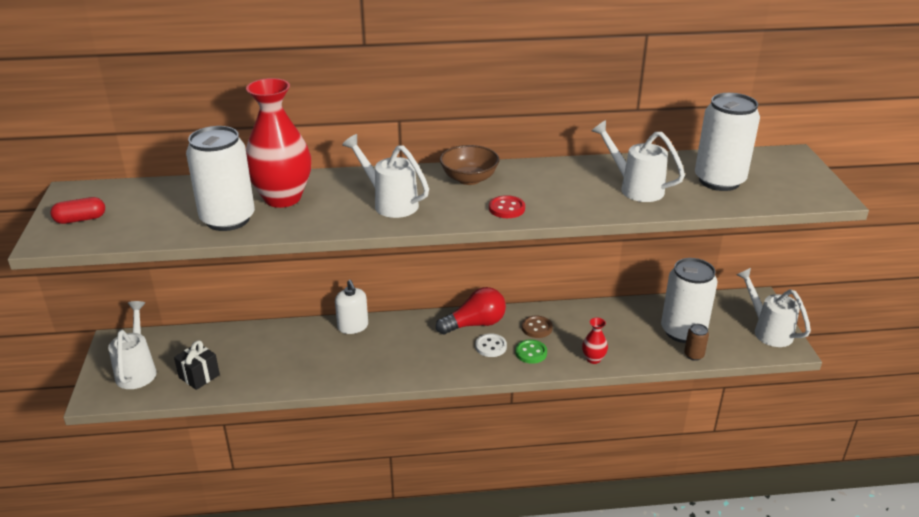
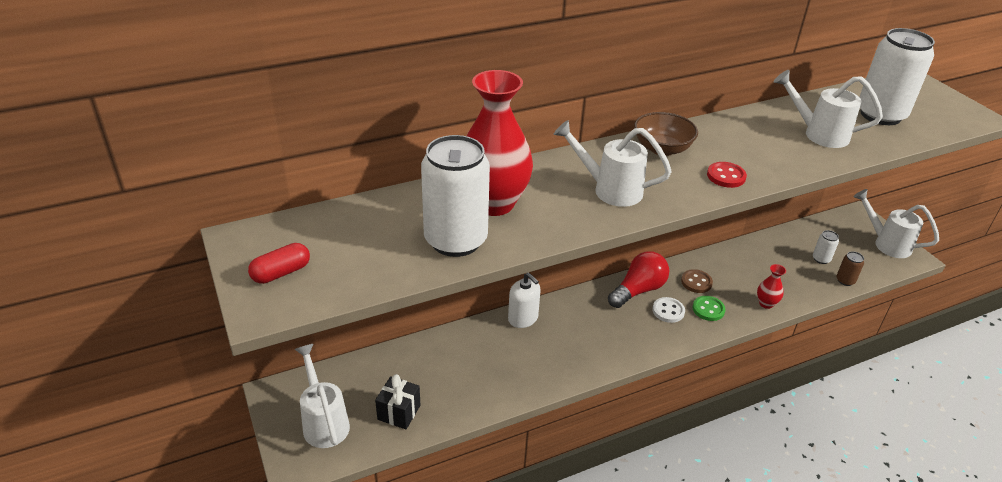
camera: 20 degrees left, 5 degrees up
white can [661,258,717,343] -> white can [813,230,839,264], size x0.43

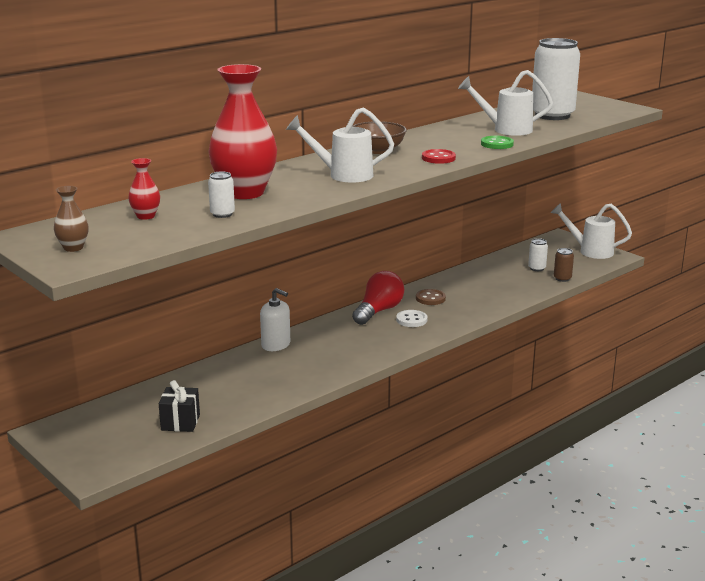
camera: 15 degrees left, 15 degrees down
red capsule [248,243,310,284] -> brown vase [54,186,89,252]
white watering can [295,344,350,448] -> none
white can [421,135,490,257] -> white can [208,172,235,218], size x0.43
green button [692,296,726,321] -> green button moved to [481,136,514,149]
red vase [757,264,786,309] -> red vase moved to [128,158,160,220]

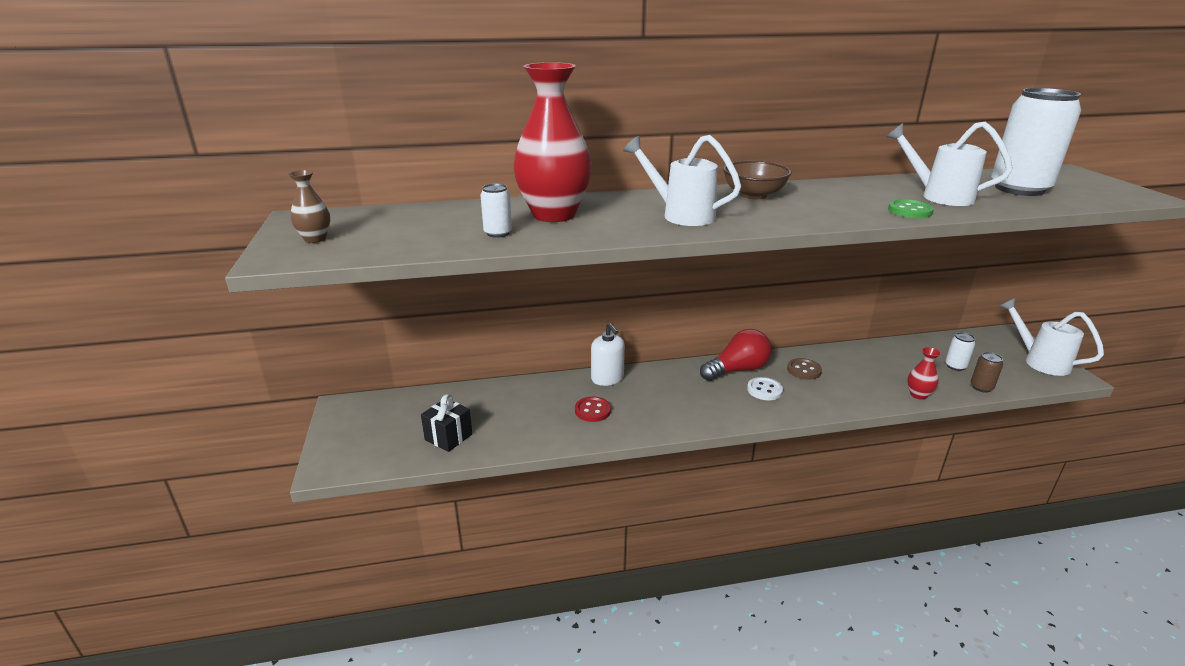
camera: 30 degrees right, 5 degrees up
red vase [128,158,160,220] -> red vase moved to [907,347,941,400]
red button [422,149,456,164] -> red button moved to [575,396,611,422]

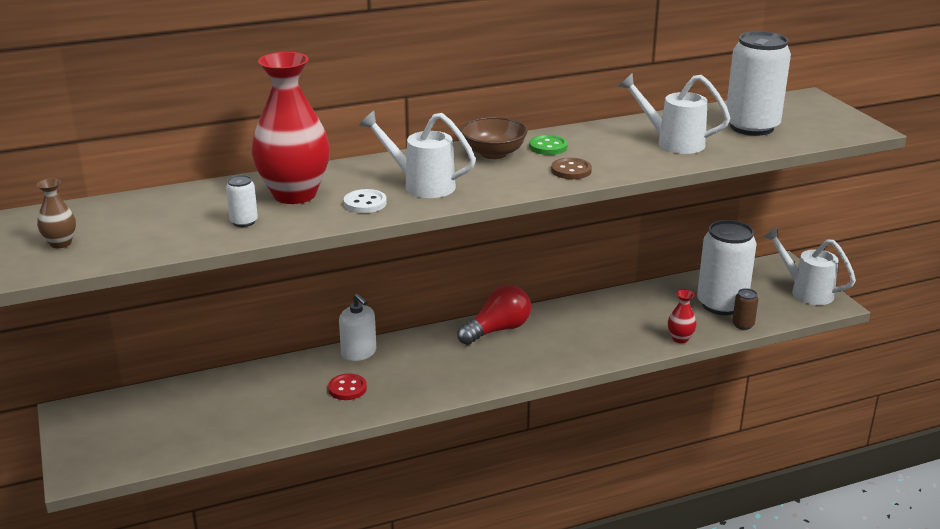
camera: 10 degrees left, 0 degrees up
black gift [421,394,472,452] -> none
white button [747,377,783,400] -> white button moved to [344,189,387,213]
brown button [787,358,822,380] -> brown button moved to [551,158,592,179]
green button [888,199,934,218] -> green button moved to [529,135,568,155]
white can [945,332,976,371] -> white can [697,220,757,315], size x2.34

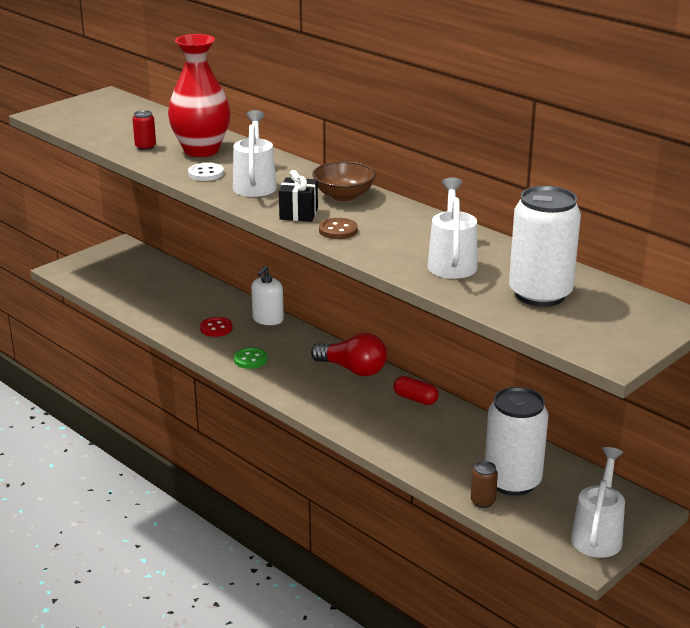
camera: 65 degrees right, 0 degrees up
brown vase [36,178,76,248] -> none
white can [226,175,258,227] -> red can [132,110,156,150]
green button [529,135,568,155] -> green button moved to [234,347,267,369]
red vase [668,290,697,343] -> none
none -> black gift [279,170,318,222]
none -> red capsule [393,376,439,405]

